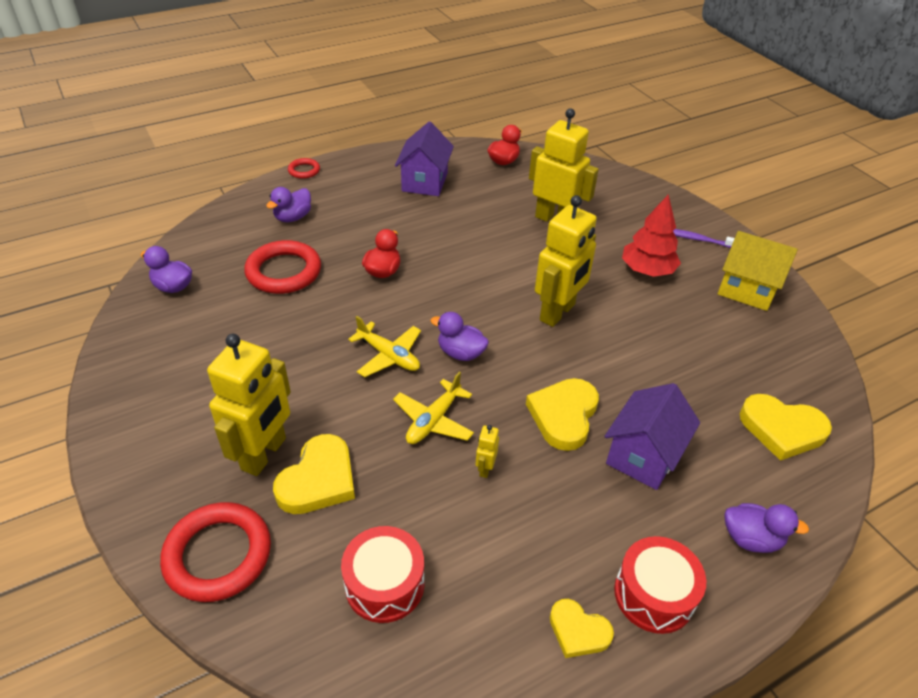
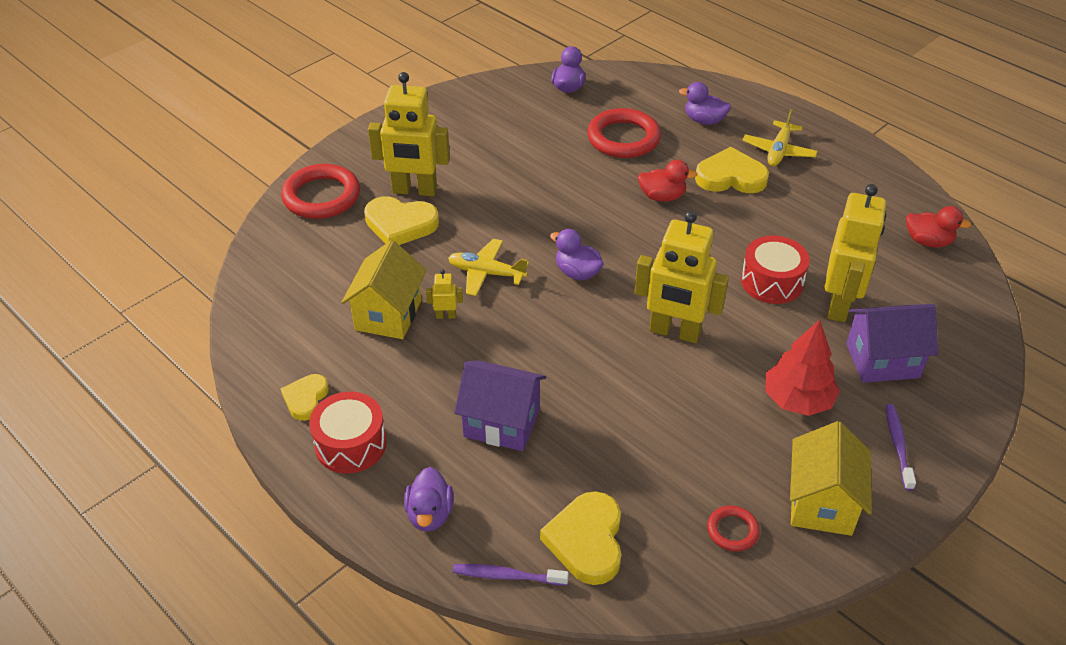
camera: 75 degrees right, 0 degrees up
red ring [288,158,320,179] -> red ring moved to [707,505,760,552]
red drum [341,526,424,623] -> red drum moved to [741,236,810,304]
yellow plane [348,316,421,377] -> yellow plane moved to [743,109,818,166]
purple house [395,122,454,196] -> purple house moved to [846,304,939,383]
purple duck [431,312,489,361] -> purple duck turned 60 degrees counterclockwise [550,229,604,281]
yellow heart [526,378,599,451] -> yellow heart moved to [695,147,769,193]
none -> yellow house [341,240,427,339]
none -> purple toothbrush [453,564,569,586]

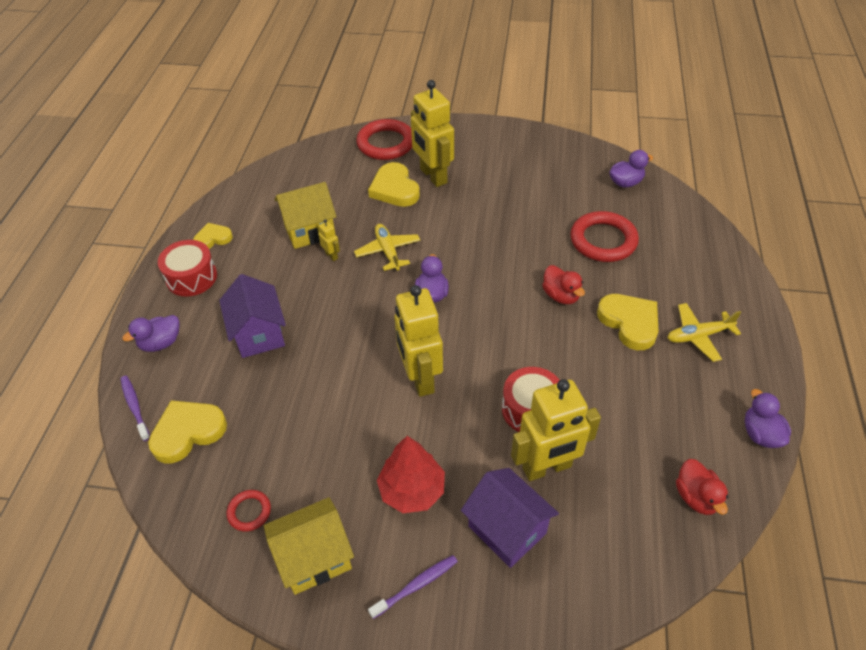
camera: 55 degrees right, 5 degrees up
purple duck [679,82,731,125] -> purple duck moved to [745,389,791,448]

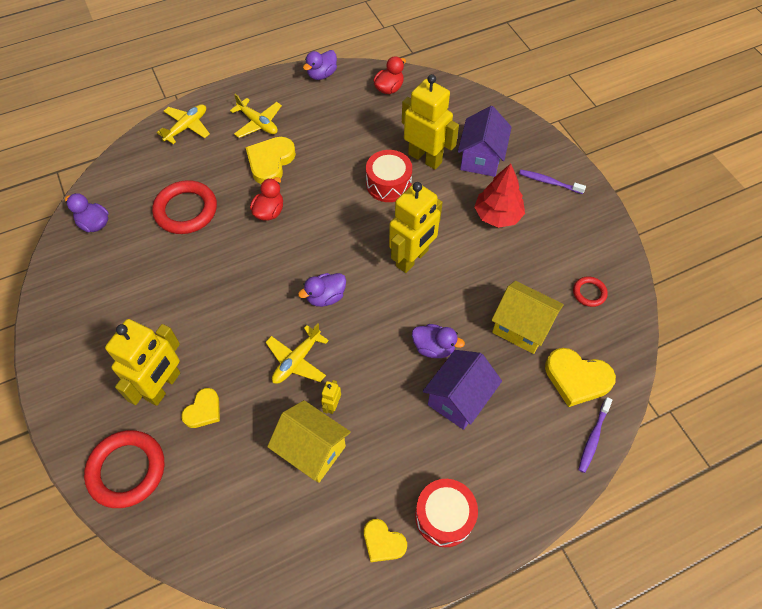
camera: 125 degrees left, 10 degrees up
purple duck [122,315,180,352] -> purple duck moved to [412,324,465,358]
yellow house [264,497,354,595] -> yellow house moved to [491,281,564,354]
yellow heart [368,162,420,207] -> yellow heart [181,388,220,428], size x0.62
none -> yellow plane [156,104,210,144]

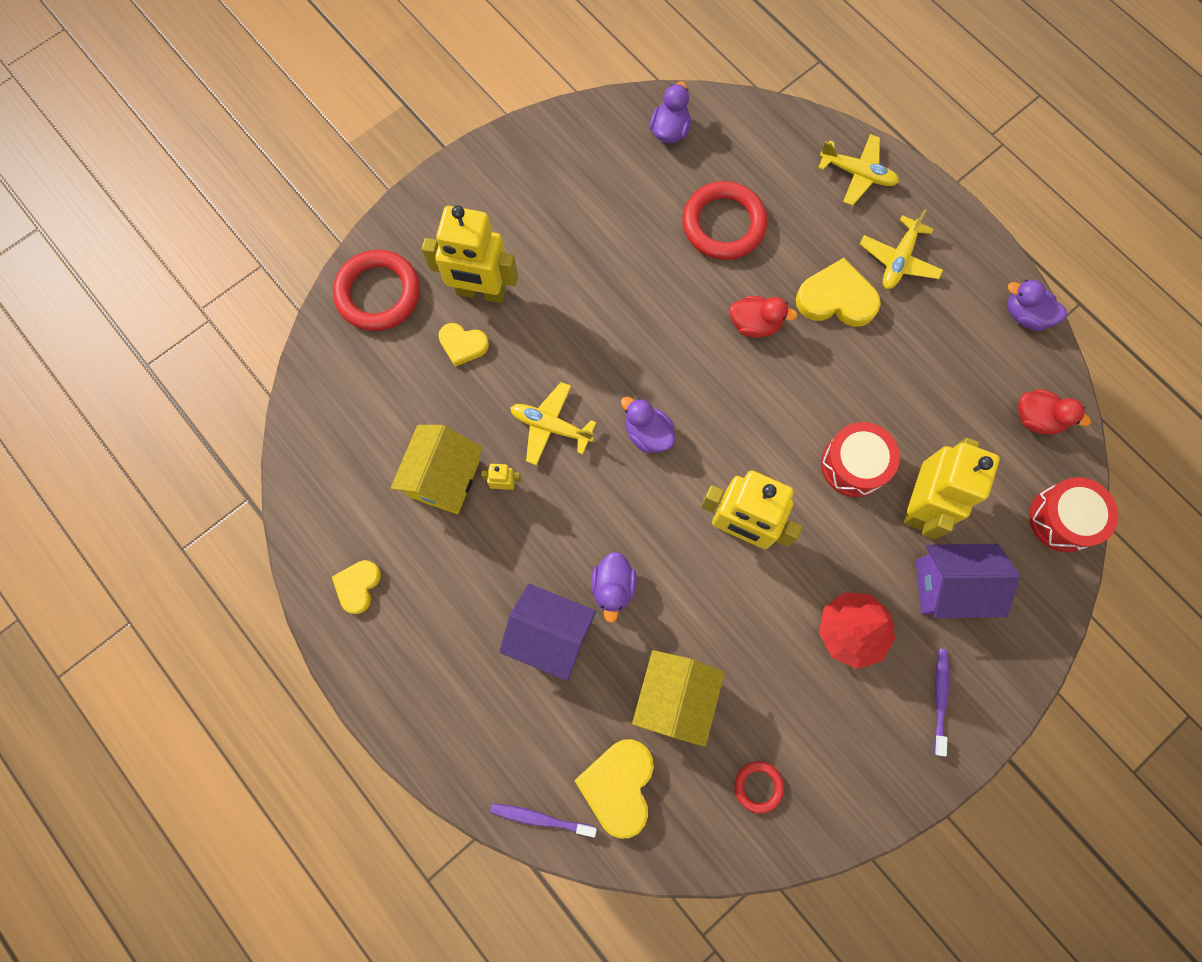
camera: 75 degrees right, 15 degrees up
red drum [415,479,478,547] -> red drum moved to [1029,477,1118,552]

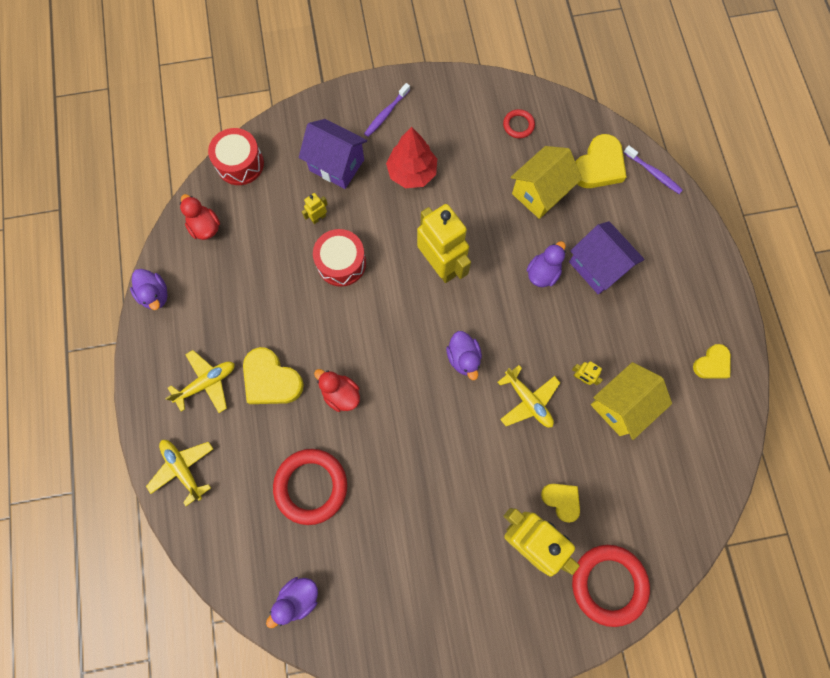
camera: 150 degrees left, 0 degrees up
yellow robot [903,438,1000,539] -> yellow robot [302,193,328,224], size x0.41

